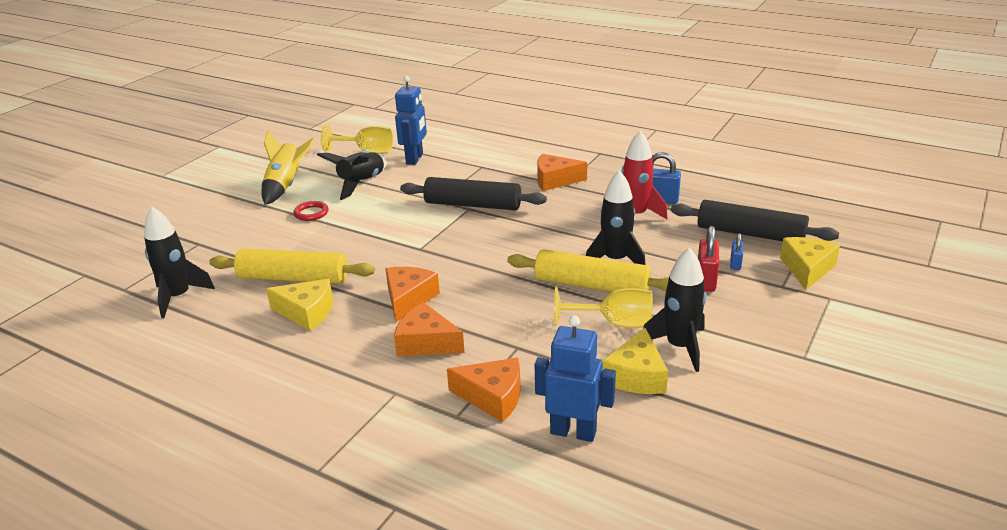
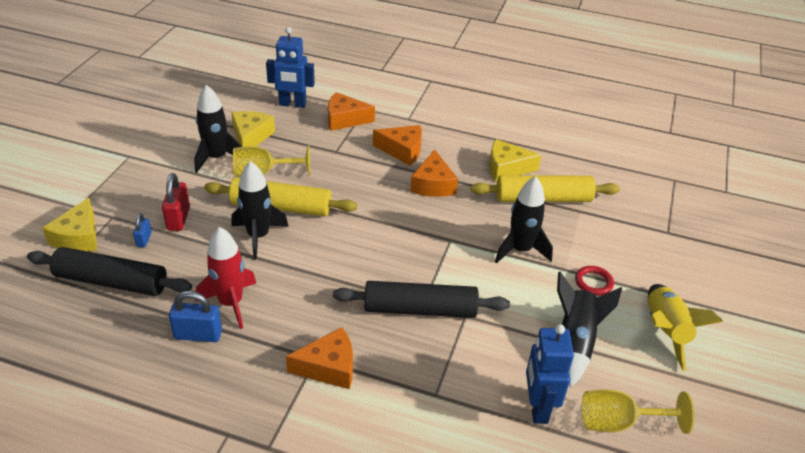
camera: 165 degrees right, 10 degrees up
black rocket [144,207,215,318] -> black rocket moved to [495,176,553,263]

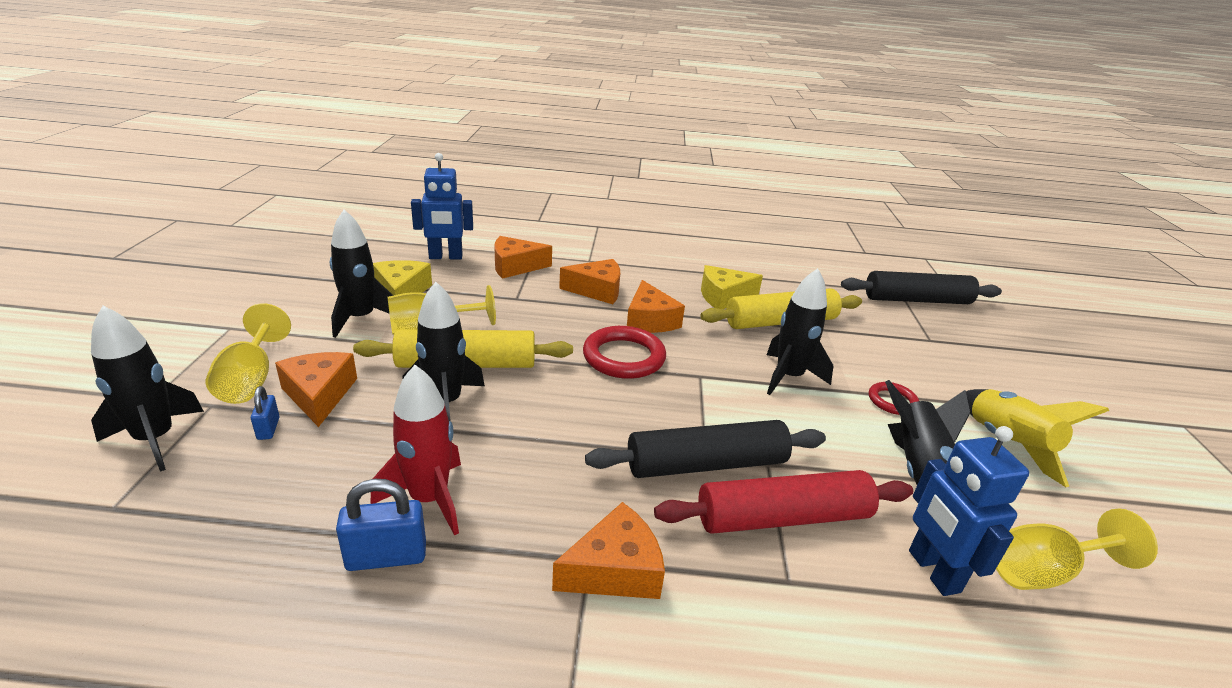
camera: 15 degrees left, 10 degrees down
black rolling pin [27,247,192,296] -> black rolling pin moved to [841,271,1002,304]
yellow cheese [42,198,97,252] -> black rocket [91,306,204,472]
red padlock [162,173,190,231] -> orange cheese [275,352,357,427]
none -> yellow goblet [206,303,291,404]
none -> red ring [583,326,666,379]
none -> red rolling pin [654,470,913,534]

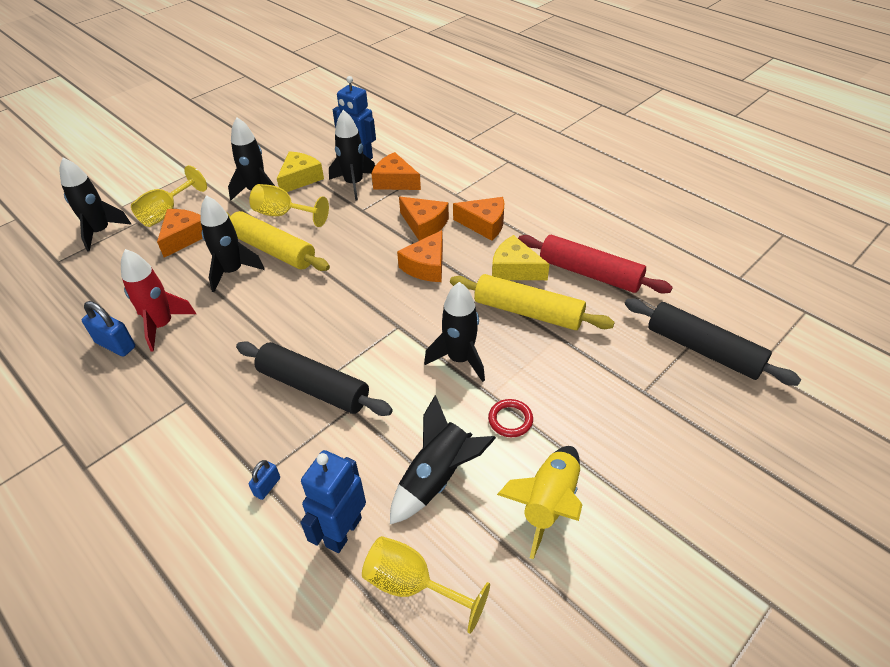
camera: 45 degrees right, 15 degrees up
blue padlock [251,386,280,440] -> blue padlock moved to [249,460,280,500]
orange cheese [552,502,665,599] -> orange cheese moved to [453,197,504,241]
red ring [583,326,666,379] -> none
red rolling pin [654,470,913,534] -> red rolling pin moved to [518,235,673,294]
none -> black rocket [329,110,375,201]

